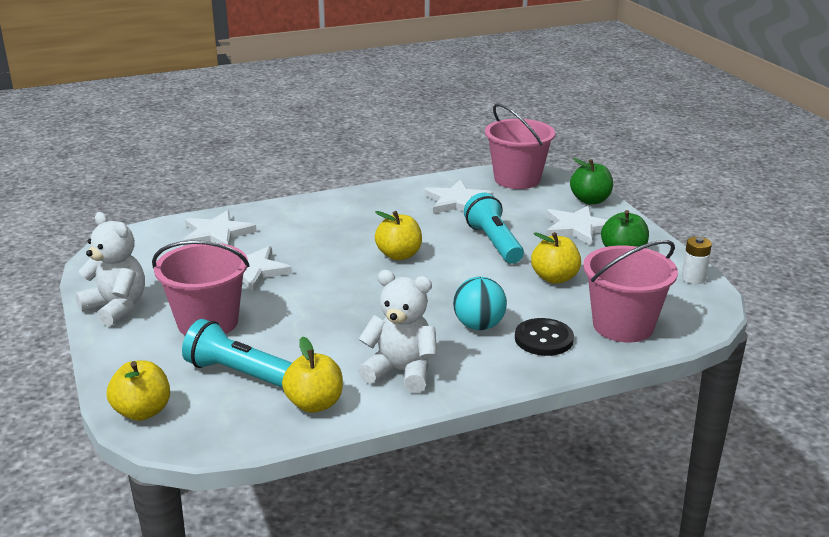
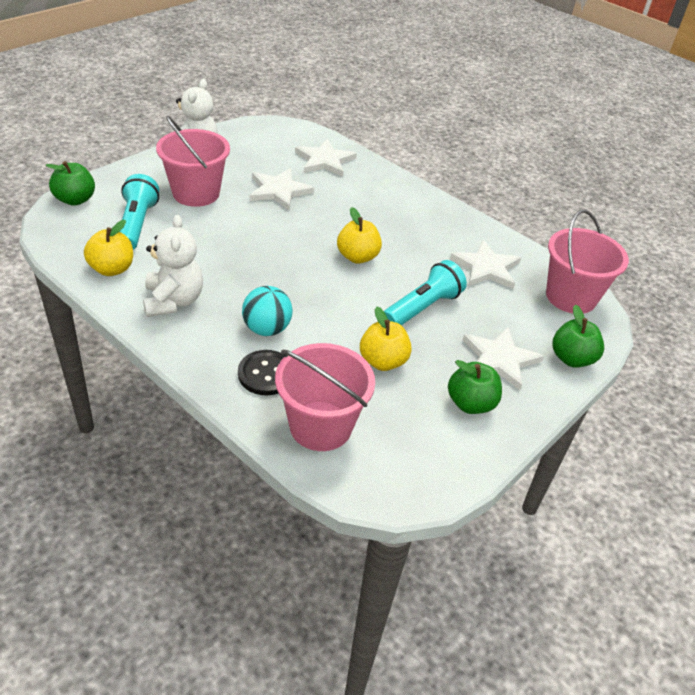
camera: 60 degrees right, 15 degrees up
yellow apple [107,360,170,421] -> green apple [45,161,95,206]
white battery [682,237,712,284] -> none

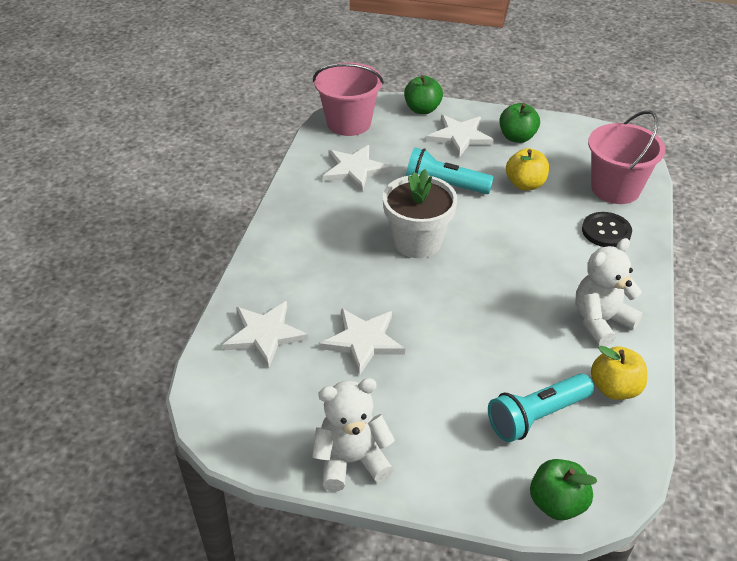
camera: 115 degrees left, 0 degrees up
pink bucket [156,116,230,207] -> none
turquoise ball [242,286,292,336] -> none
yellow apple [337,207,382,264] -> white flower pot [383,169,457,258]

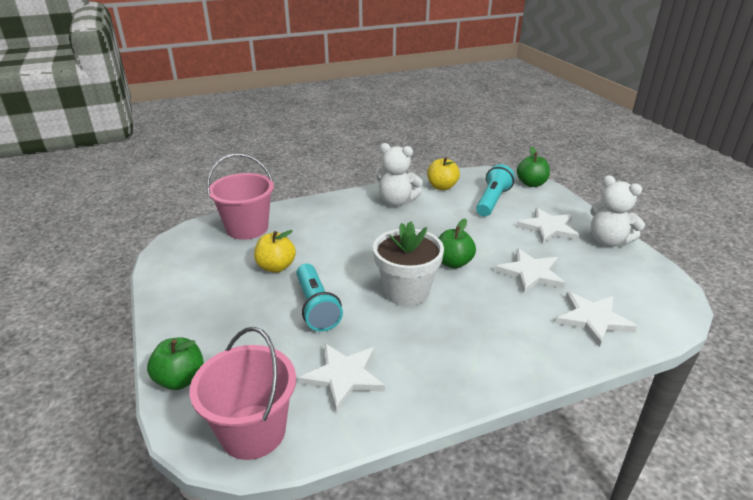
camera: 125 degrees left, 10 degrees down
white star [427,115,494,157] -> white star moved to [516,208,579,244]
turquoise flashlight [488,373,594,442] -> turquoise flashlight turned 90 degrees counterclockwise [476,164,515,216]
green apple [499,103,540,143] -> green apple moved to [439,218,476,269]
black button [582,212,632,247] -> none

